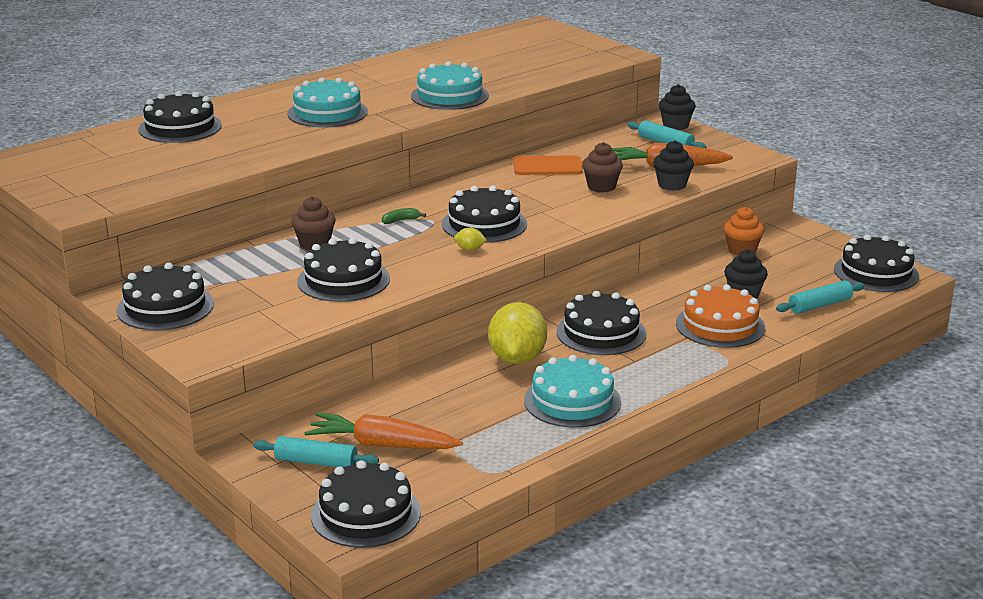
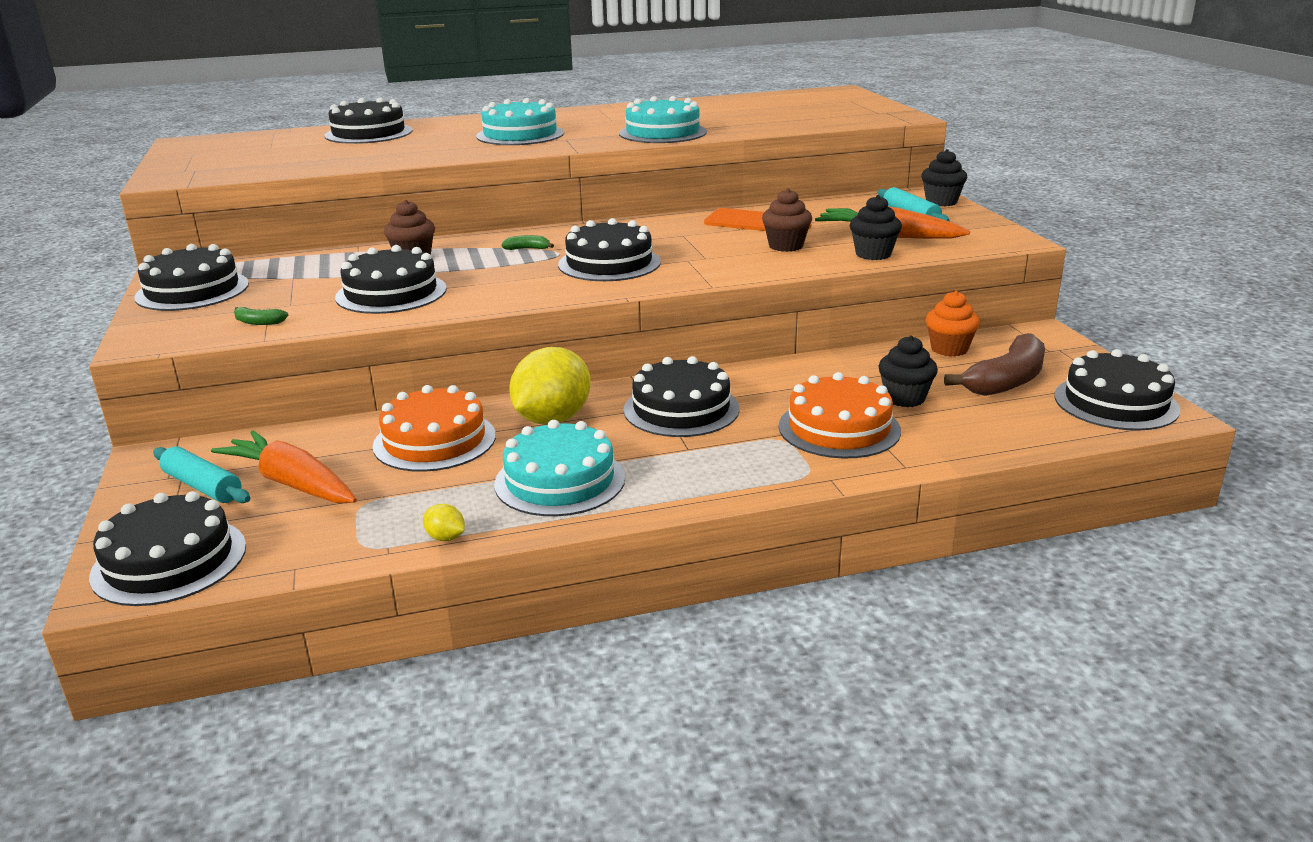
camera: 25 degrees right, 0 degrees up
yellow lemon [454,228,487,251] -> yellow lemon moved to [423,504,465,541]
turquoise rolling pin [776,280,865,314] -> none
none -> green banana [234,307,288,325]
none -> orange cake [373,385,496,472]
none -> brown banana [944,333,1045,396]

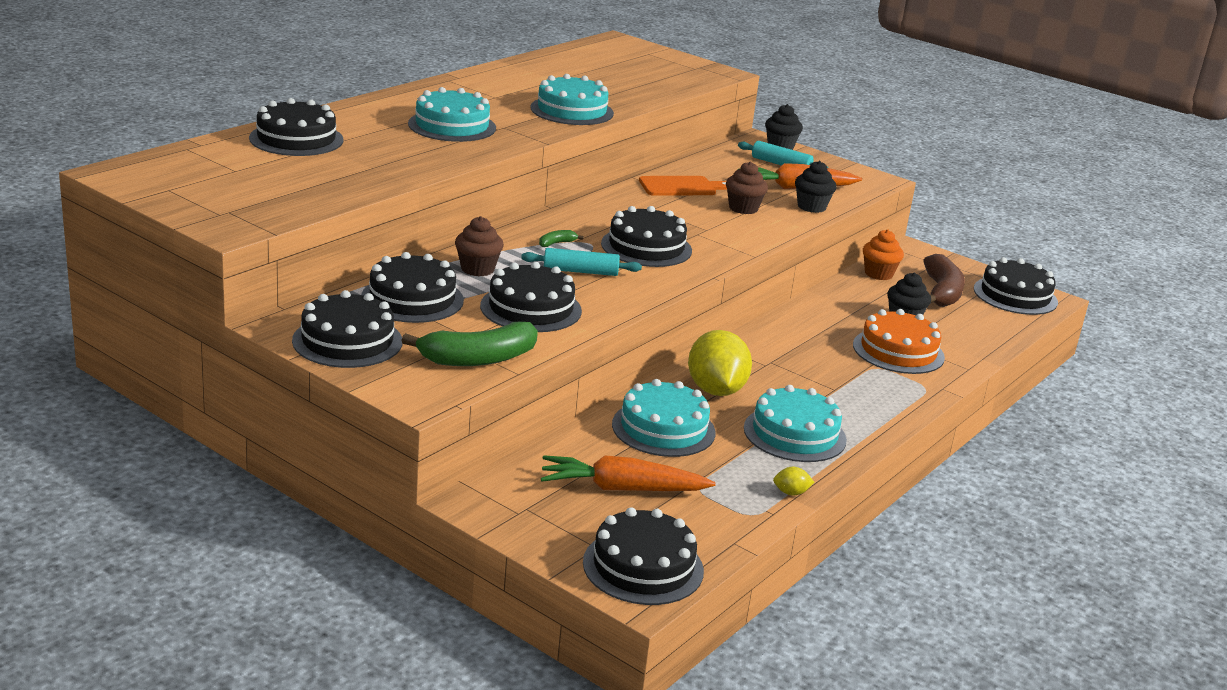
camera: 40 degrees left, 0 degrees up
turquoise rolling pin [153,446,250,503] -> turquoise rolling pin moved to [521,248,642,276]
green banana [234,307,288,325] -> green banana [401,322,538,366], size x2.37
orange cake [373,385,496,472] -> turquoise cake [612,379,716,457]
black cake [624,356,740,437] -> black cake moved to [361,252,464,323]

